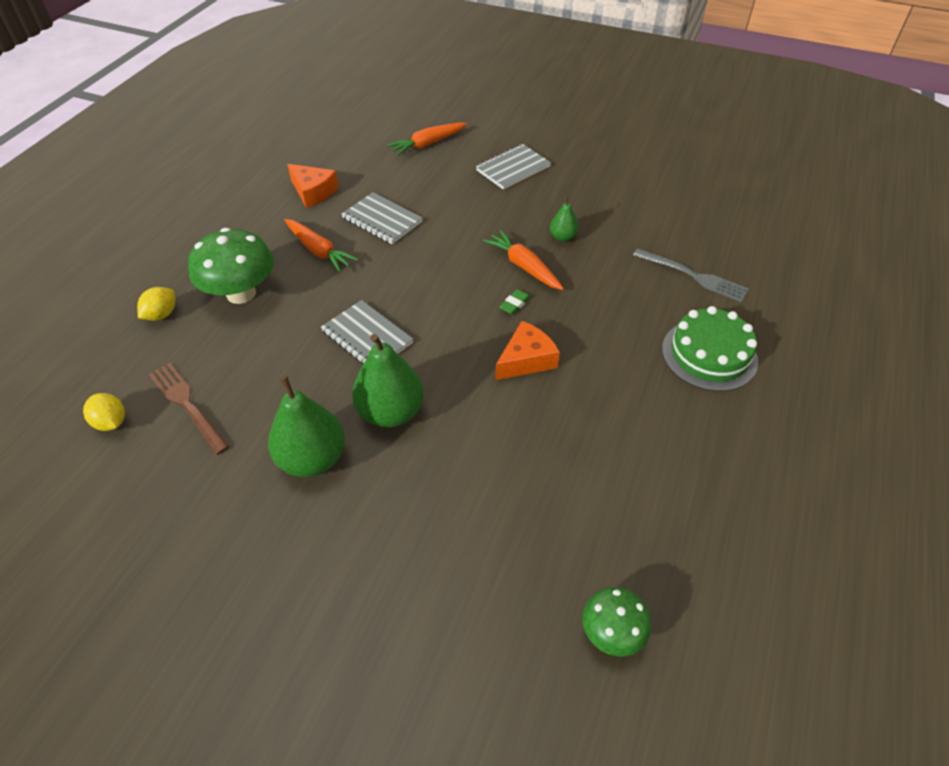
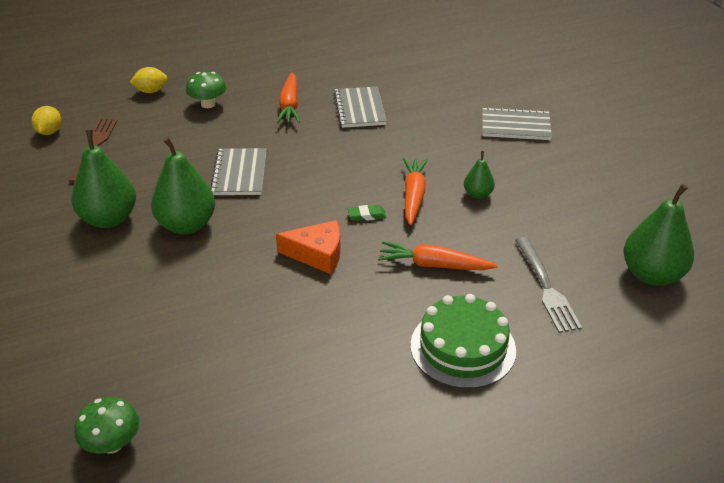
camera: 45 degrees right, 10 degrees down
green mushroom [188,228,274,304] -> green mushroom [186,72,226,108], size x0.58
orange cheese [287,164,339,208] -> none
orange carrot [387,123,467,156] -> orange carrot moved to [378,241,498,270]
none -> green pear [623,184,694,286]

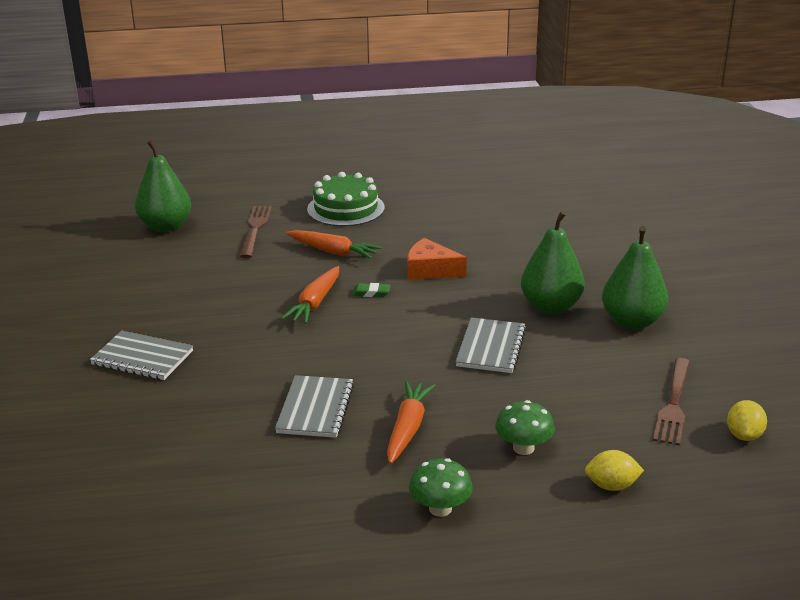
camera: 165 degrees left, 10 degrees down
green mushroom [74,397,139,454] -> green mushroom moved to [409,458,473,517]
green pear [464,151,495,199] -> none
grey fork [515,237,582,333] -> brown fork [240,206,272,258]

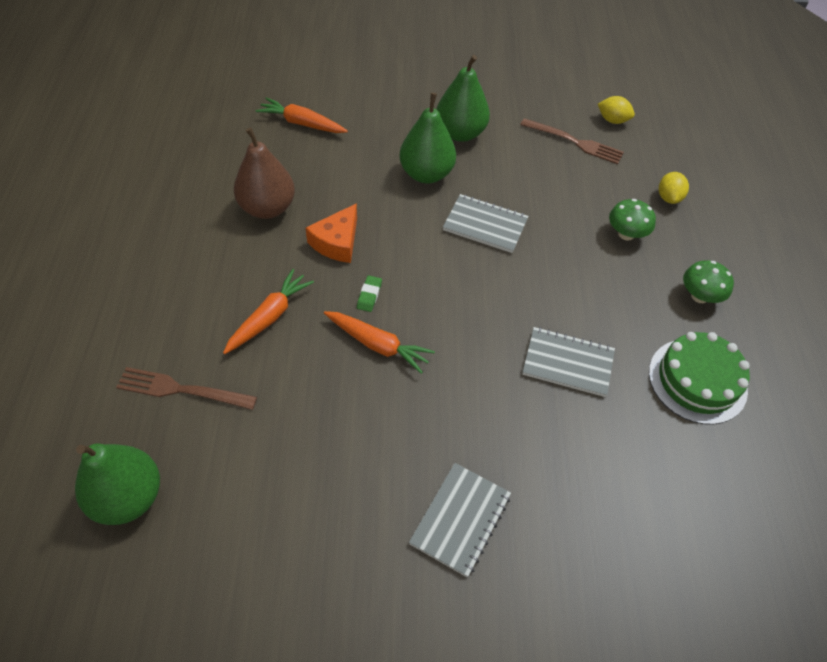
camera: 85 degrees left, 25 degrees up
green cake [307,172,385,226] -> green cake moved to [649,332,750,425]
orange carrot [387,381,436,464] -> orange carrot moved to [256,97,348,133]
none -> brown pear [234,127,295,219]

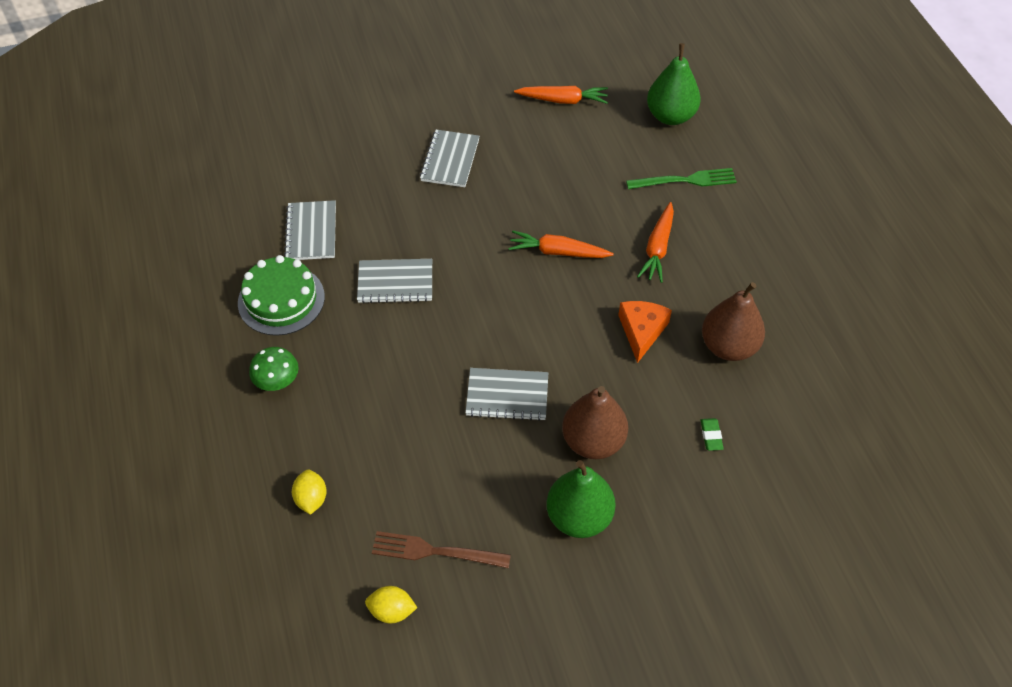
camera: 165 degrees right, 0 degrees up
brown fork [116,367,257,410] -> green fork [626,168,737,189]
orange carrot [256,97,348,133] -> orange carrot moved to [514,86,608,104]
green eraser [357,275,382,312] -> green eraser moved to [701,418,724,451]
green pear [399,93,456,183] -> brown pear [562,386,628,459]
green mushroom [609,199,656,241] -> none
none -> grey notebook [284,200,336,260]

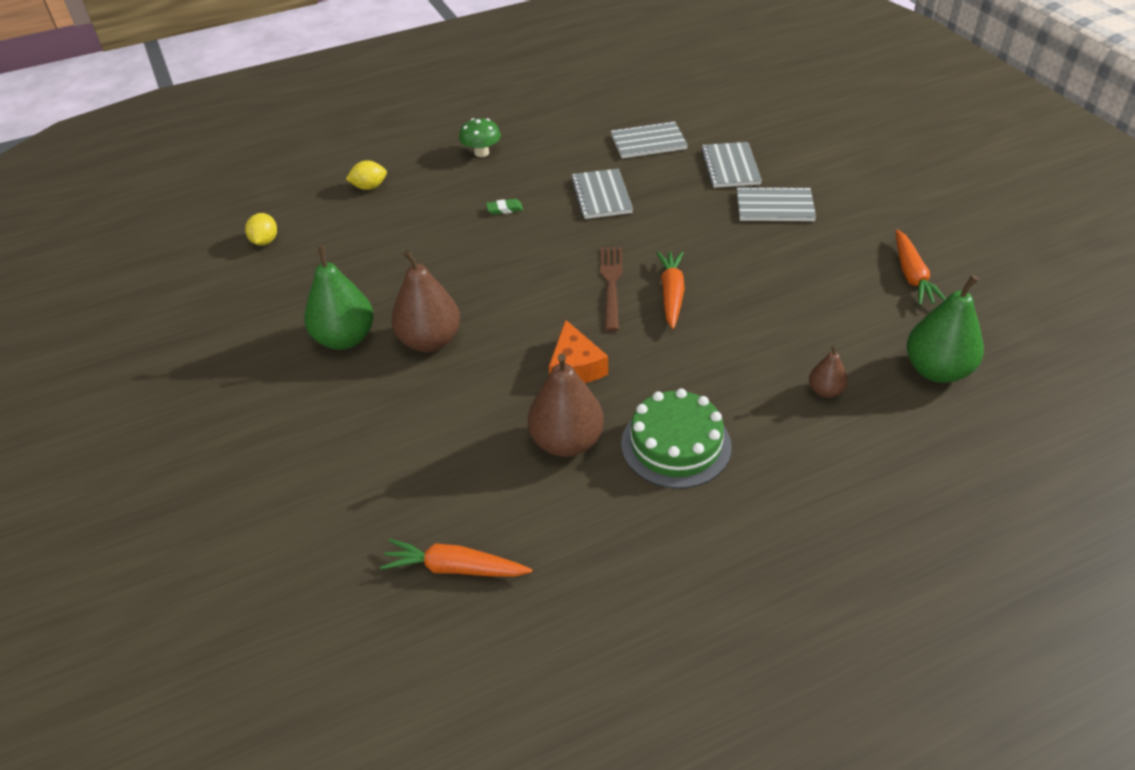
camera: 85 degrees right, 10 degrees down
green cake [238,255,325,336] -> green cake moved to [621,389,732,489]
brown fork [372,531,511,568] -> brown fork moved to [600,247,622,331]
grey notebook [465,368,548,421] -> grey notebook moved to [701,142,762,188]
orange cheese [618,301,672,363] -> orange cheese turned 75 degrees clockwise [549,320,608,383]
green fork [626,168,737,189] -> brown pear [809,345,848,398]
orange carrot [637,202,674,283] -> orange carrot moved to [380,539,532,577]
green eraser [701,418,724,451] -> green eraser moved to [486,199,523,215]

